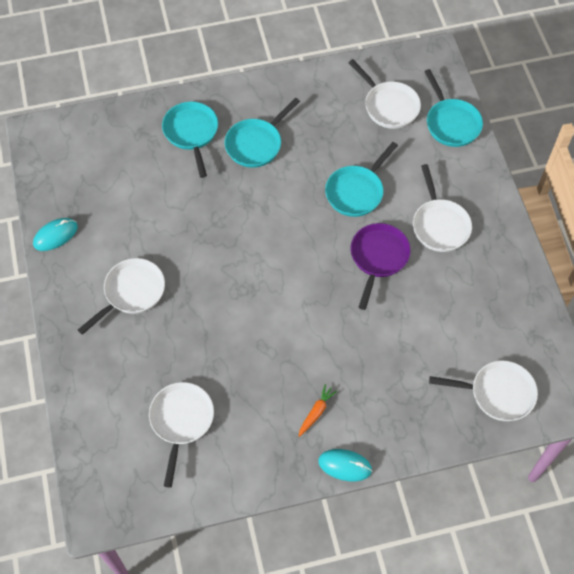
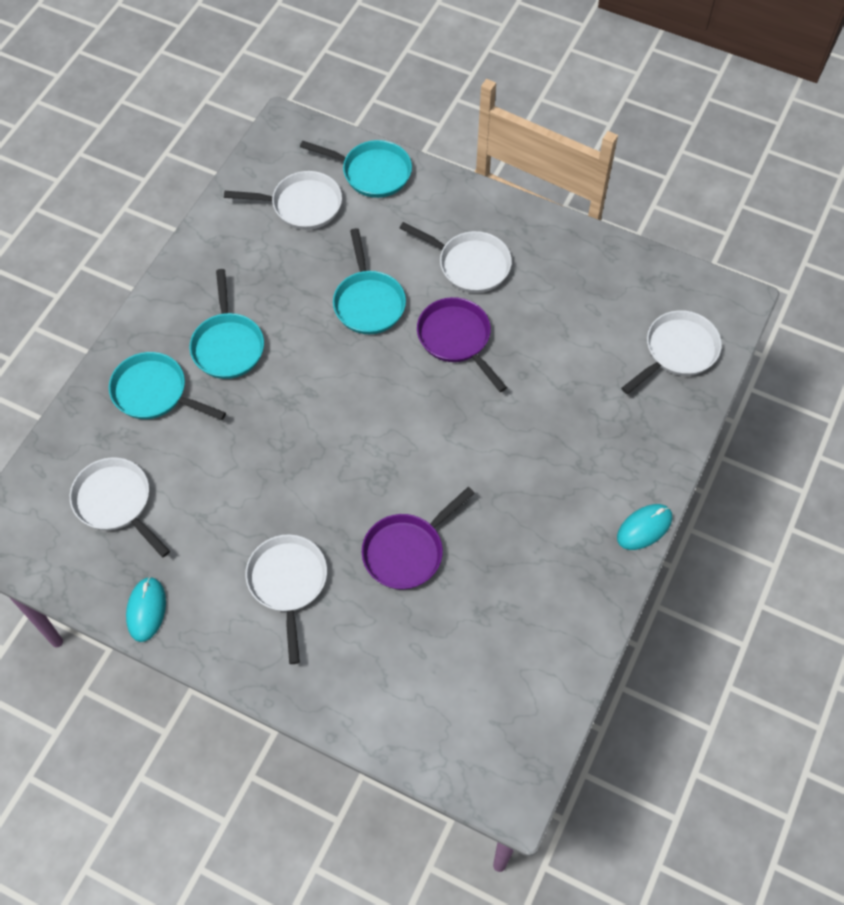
camera: 50 degrees left, 0 degrees up
white pan [149,382,214,488] -> white pan moved to [70,457,170,557]
orange carrot [298,384,337,437] -> none
none -> purple pan [362,487,475,590]

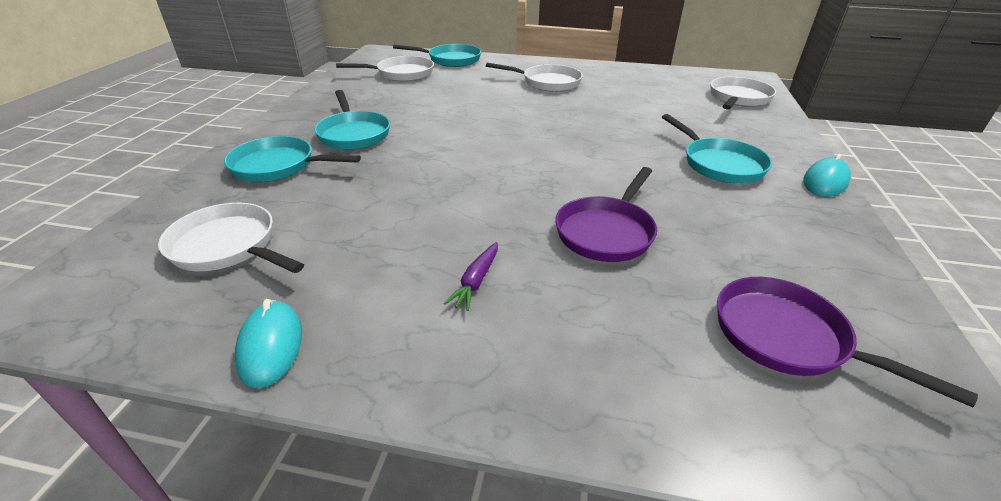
camera: 15 degrees left, 25 degrees down
white pan [245,535,327,664] -> purple carrot [444,242,498,311]
turquoise pan [333,228,406,334] -> turquoise pan moved to [662,114,773,183]
purple pan [417,297,507,392] -> purple pan moved to [717,277,978,407]

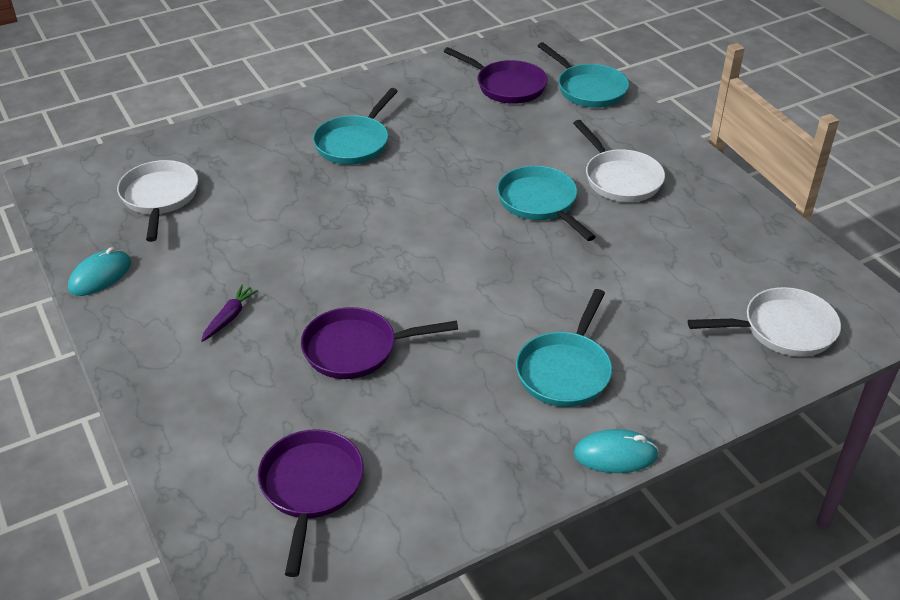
camera: 50 degrees right, 5 degrees up
turquoise pan [224,136,361,182] -> turquoise pan moved to [497,165,596,241]
white pan [336,56,434,81] -> purple pan [444,47,548,104]
purple carrot [444,242,498,311] -> purple carrot turned 135 degrees clockwise [201,285,258,342]

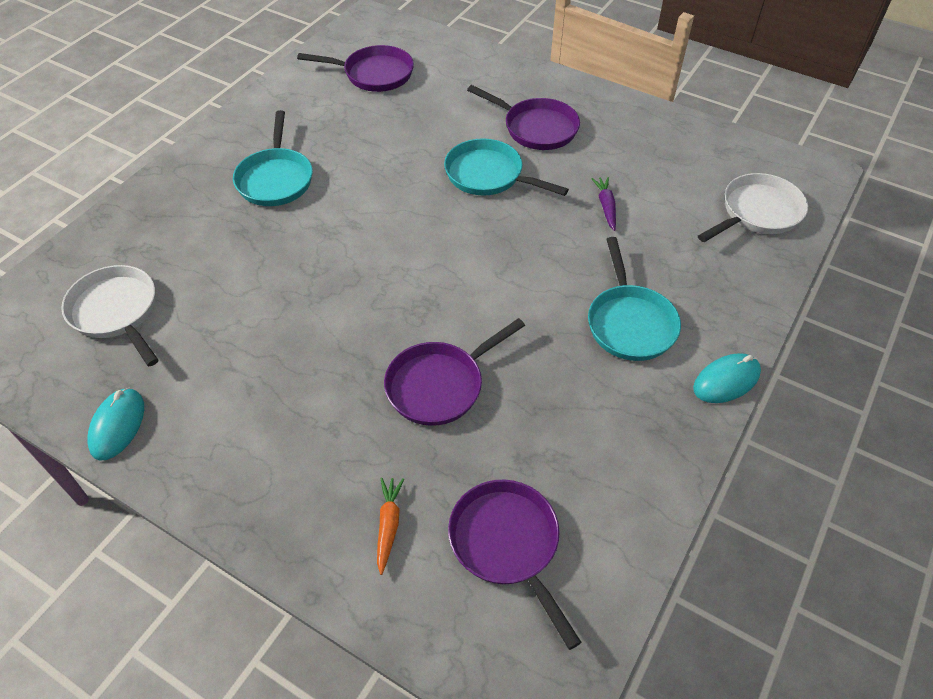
camera: 30 degrees left, 10 degrees up
purple carrot [201,285,258,342] -> purple carrot moved to [591,177,616,231]
turquoise pan [538,42,629,108] -> none
white pan [573,120,665,202] -> purple pan [467,85,580,150]
none -> orange carrot [377,477,404,575]

